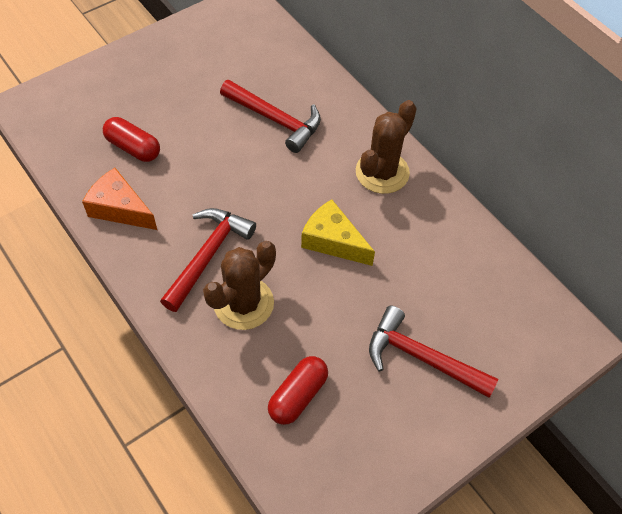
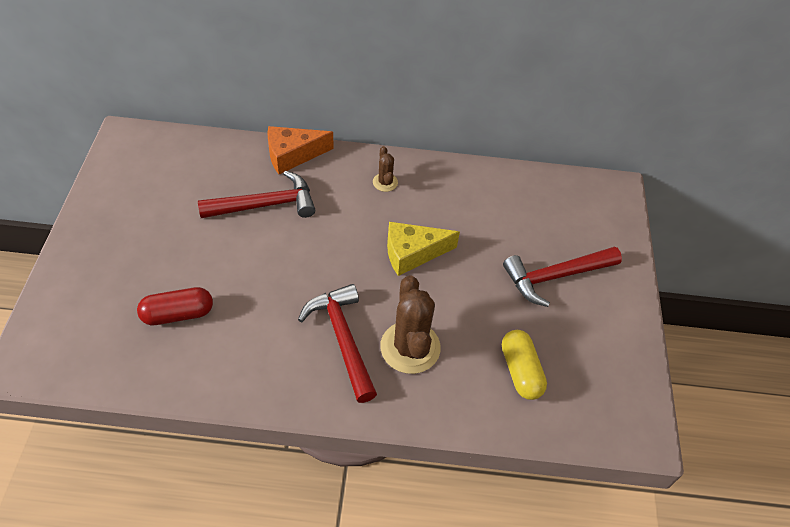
camera: 50 degrees left, 5 degrees down
orange cheese [82,168,157,230] -> orange cheese moved to [268,126,334,174]
red capsule [268,356,328,425] -> yellow capsule [502,330,547,400]
brown cactus [356,100,417,194] -> brown cactus [373,146,398,192], size x0.49

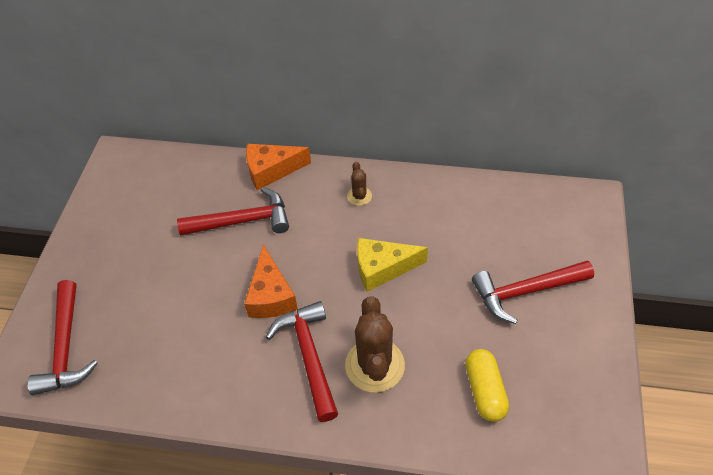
camera: 10 degrees right, 0 degrees up
red capsule [137,287,213,325] -> none
none -> red hammer [27,280,98,395]
none -> orange cheese [244,245,298,318]

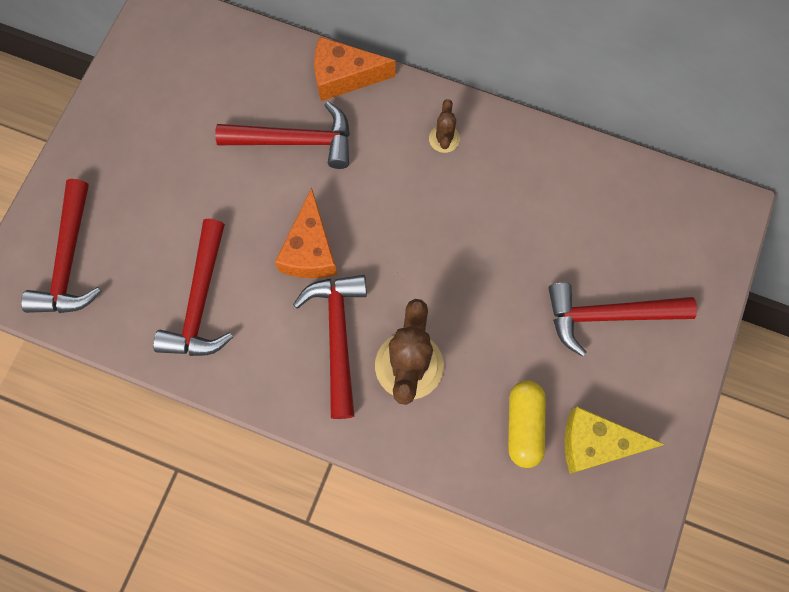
camera: 10 degrees right, 20 degrees up
yellow cheese [357,238,428,292] -> yellow cheese moved to [565,407,665,474]
none -> red hammer [153,219,233,356]

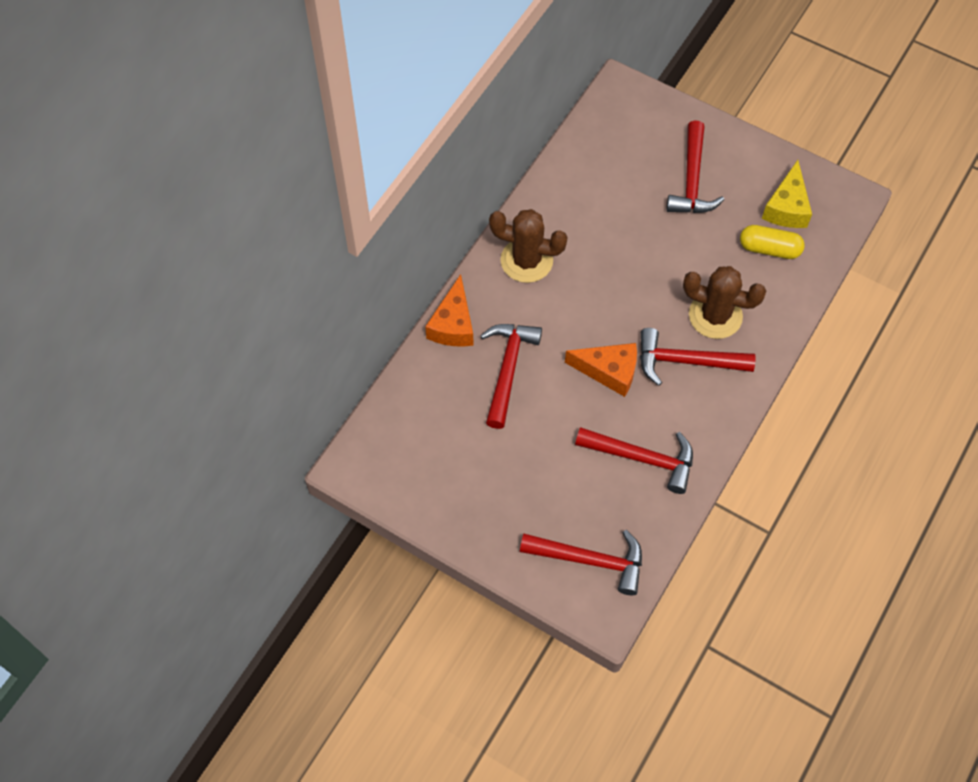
camera: 80 degrees left, 10 degrees down
brown cactus [429,99,460,153] -> brown cactus [489,209,568,283], size x2.03

